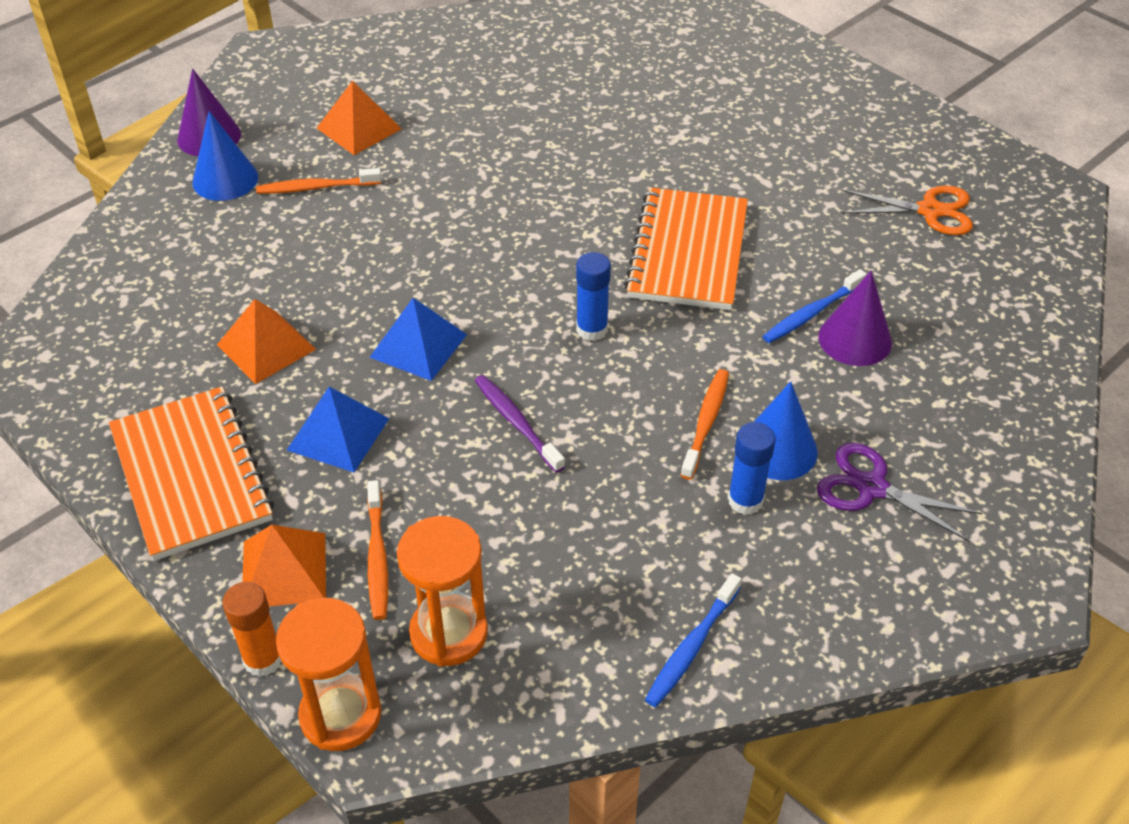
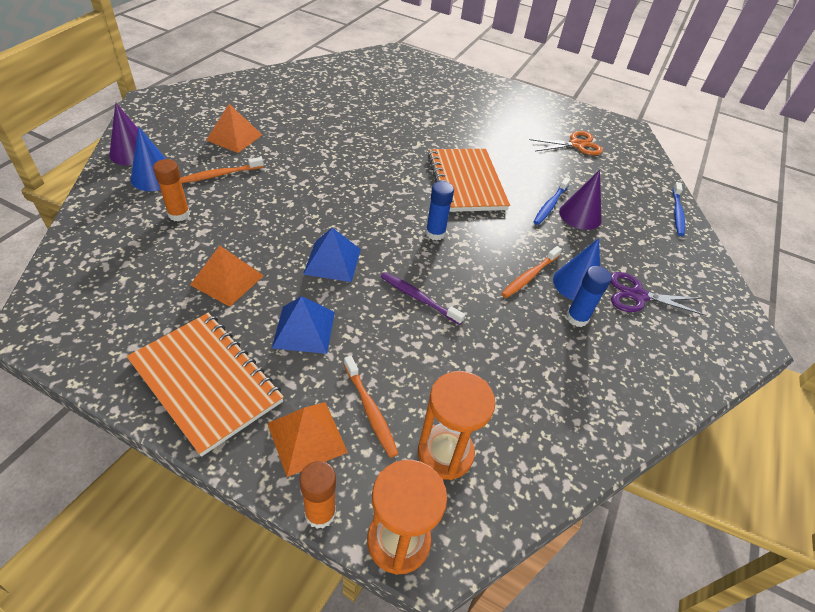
camera: 25 degrees left, 0 degrees up
blue toothbrush [645,573,741,707] -> blue toothbrush moved to [673,182,685,236]
orange toothbrush [680,369,729,480] -> orange toothbrush turned 135 degrees counterclockwise [501,246,562,298]
none -> orange glue stick [153,159,190,222]

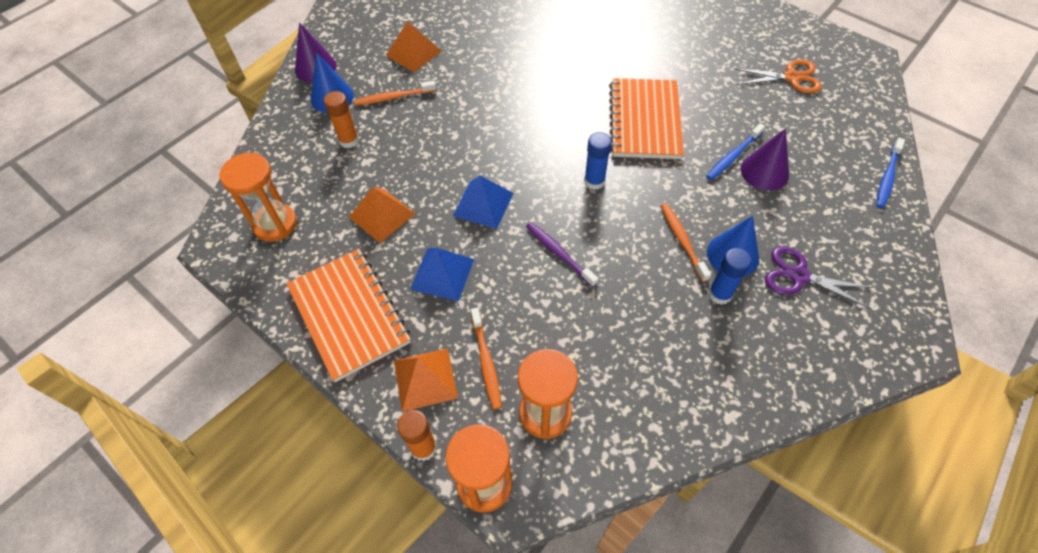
camera: 20 degrees right, 10 degrees up
orange toothbrush [501,246,562,298] -> orange toothbrush turned 105 degrees clockwise [661,203,711,282]
none -> orange hourglass [219,153,297,242]

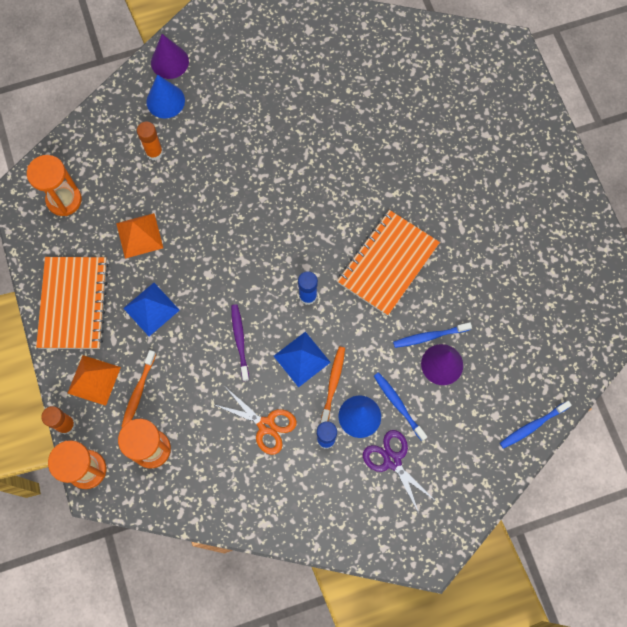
camera: 30 degrees right, 15 degrees up
orange toothbrush [354,81,436,106] -> none
orange pyramid [386,21,441,72] -> none
blue pyramid [453,176,514,229] -> blue pyramid moved to [274,332,331,387]
orange scissors [734,59,822,93] -> orange scissors moved to [213,389,297,455]
none -> blue toothbrush [374,372,427,441]

